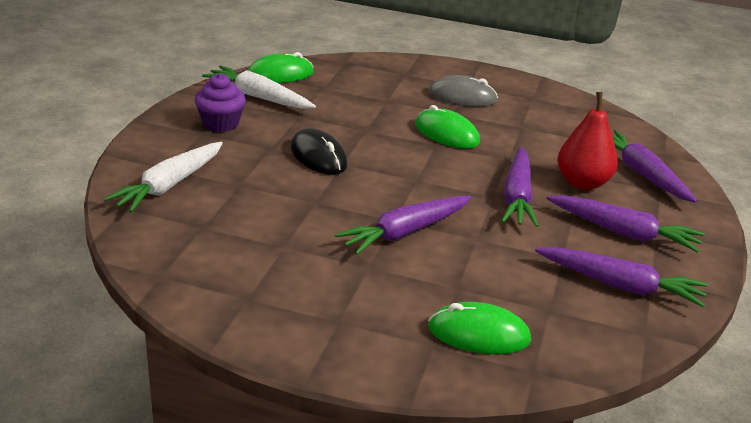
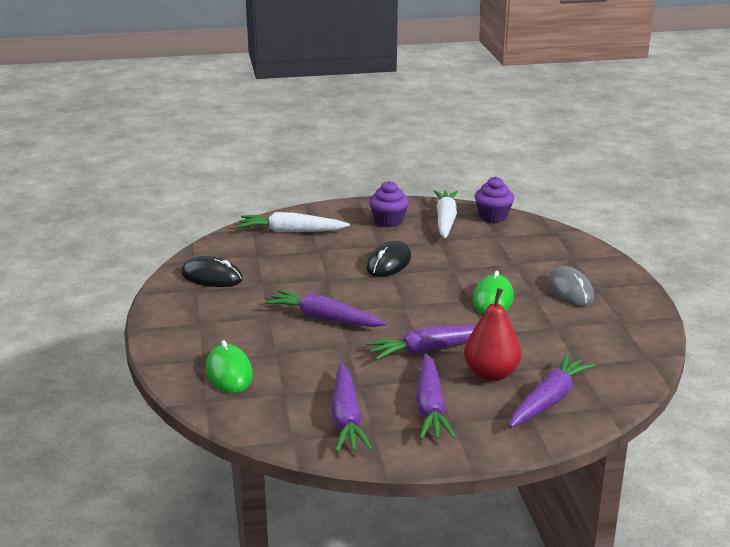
camera: 65 degrees right, 5 degrees down
green mouse [248,52,314,83] -> purple cupcake [475,176,514,223]
none -> black mouse [181,256,243,287]

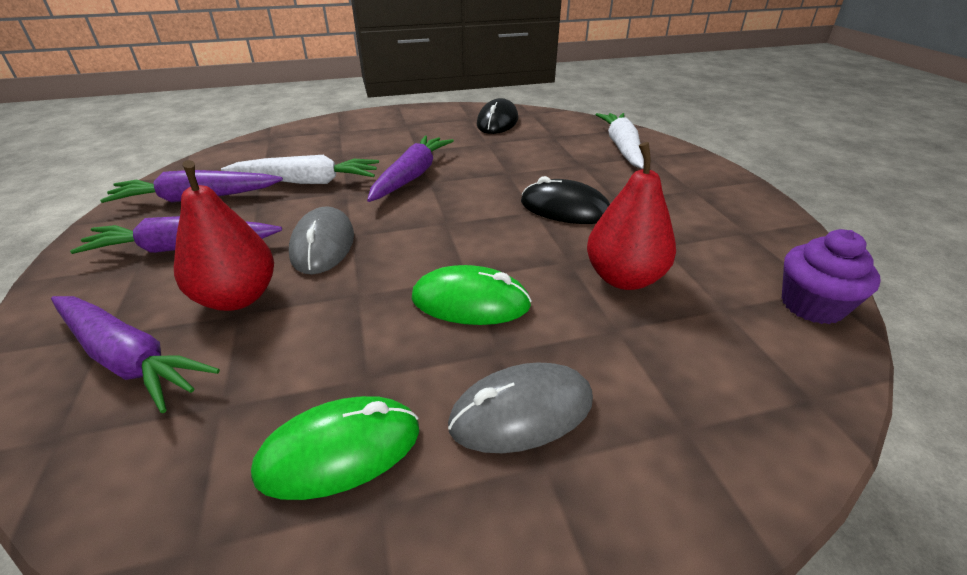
camera: 85 degrees right, 10 degrees up
green mouse [206,340,253,393] -> green mouse moved to [251,396,419,500]
purple carrot [366,325,476,360] -> grey mouse [289,206,354,274]
purple cupcake [369,181,409,227] -> none
white carrot [434,190,458,238] -> white carrot moved to [221,155,379,184]
none -> red pear [587,142,676,290]

